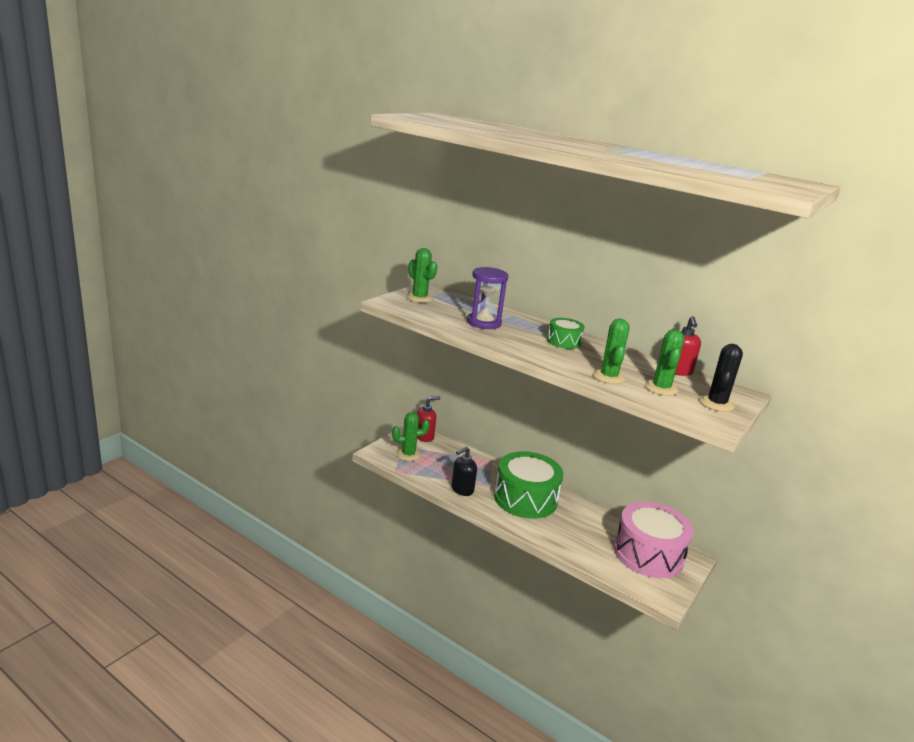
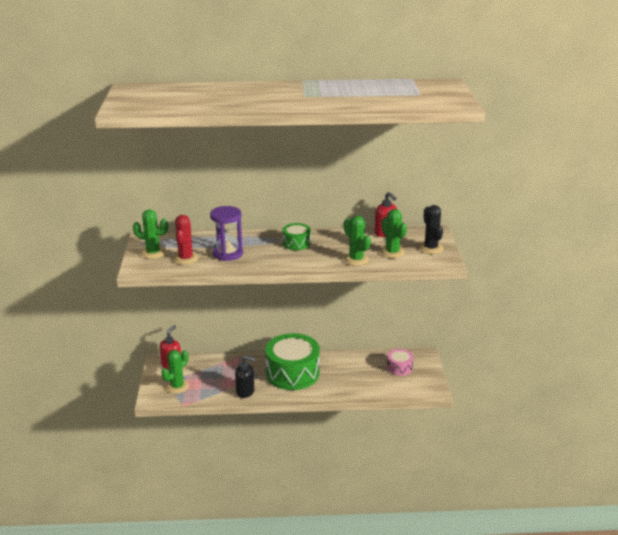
camera: 35 degrees left, 5 degrees up
black soap dispenser [451,446,477,496] -> black soap dispenser turned 90 degrees counterclockwise [235,355,256,398]
pink drum [614,502,694,578] -> pink drum [387,349,413,376], size x0.48
none -> red cactus [173,215,199,265]

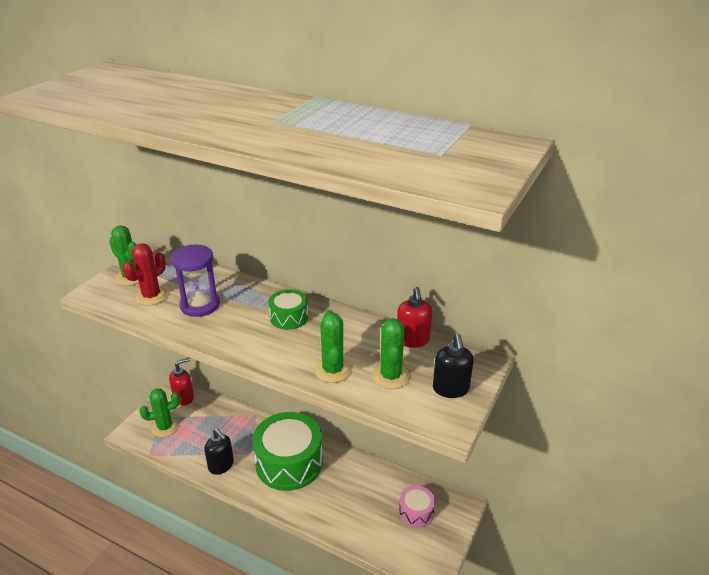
camera: 30 degrees right, 5 degrees up
black cactus [419,205,444,254] -> black soap dispenser [433,334,473,398]

